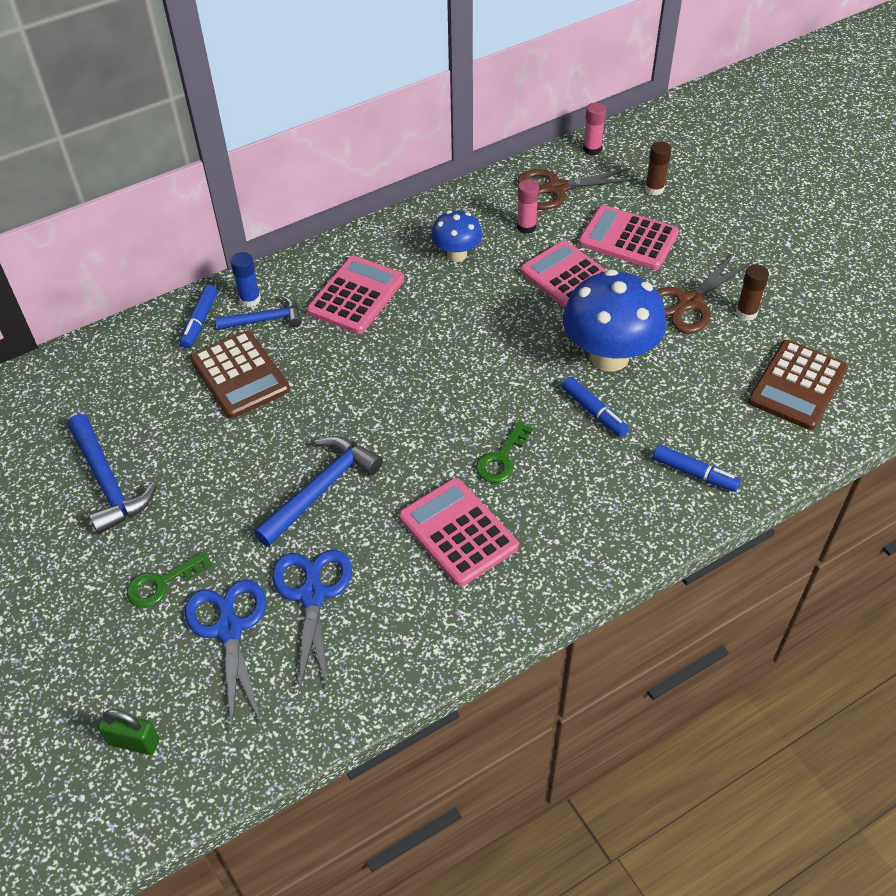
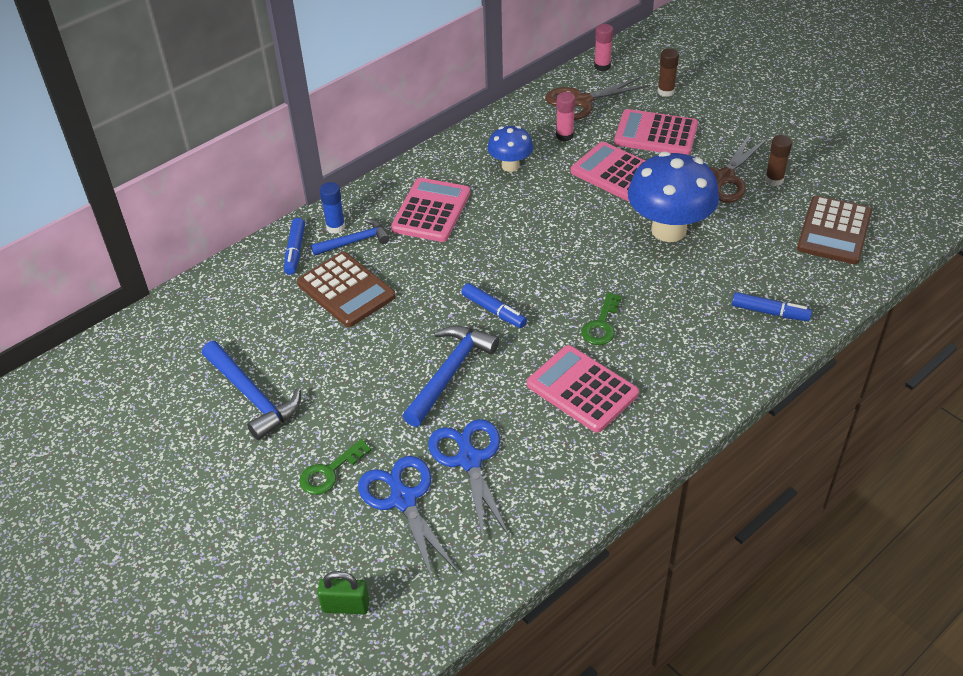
camera: 10 degrees left, 5 degrees down
blue marker [561,377,629,437] -> blue marker moved to [461,283,527,328]

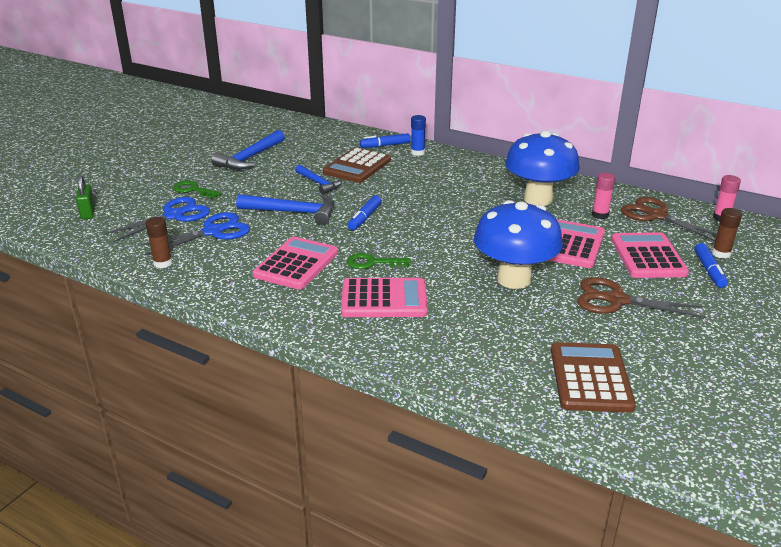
camera: 70 degrees right, 15 degrees down
blue hammer [311,219,390,256] -> blue hammer moved to [295,165,342,194]
pink calculator [391,178,470,242] -> pink calculator moved to [341,278,428,317]
blue mushroom [487,126,533,172] -> blue mushroom [505,131,580,206], size x1.82
blue marker [732,292,812,321] -> blue marker moved to [694,243,728,288]
brown glue stick [765,135,792,186] -> brown glue stick moved to [145,217,172,268]
brown calculator [797,195,872,264] -> brown calculator turned 90 degrees clockwise [551,342,636,413]

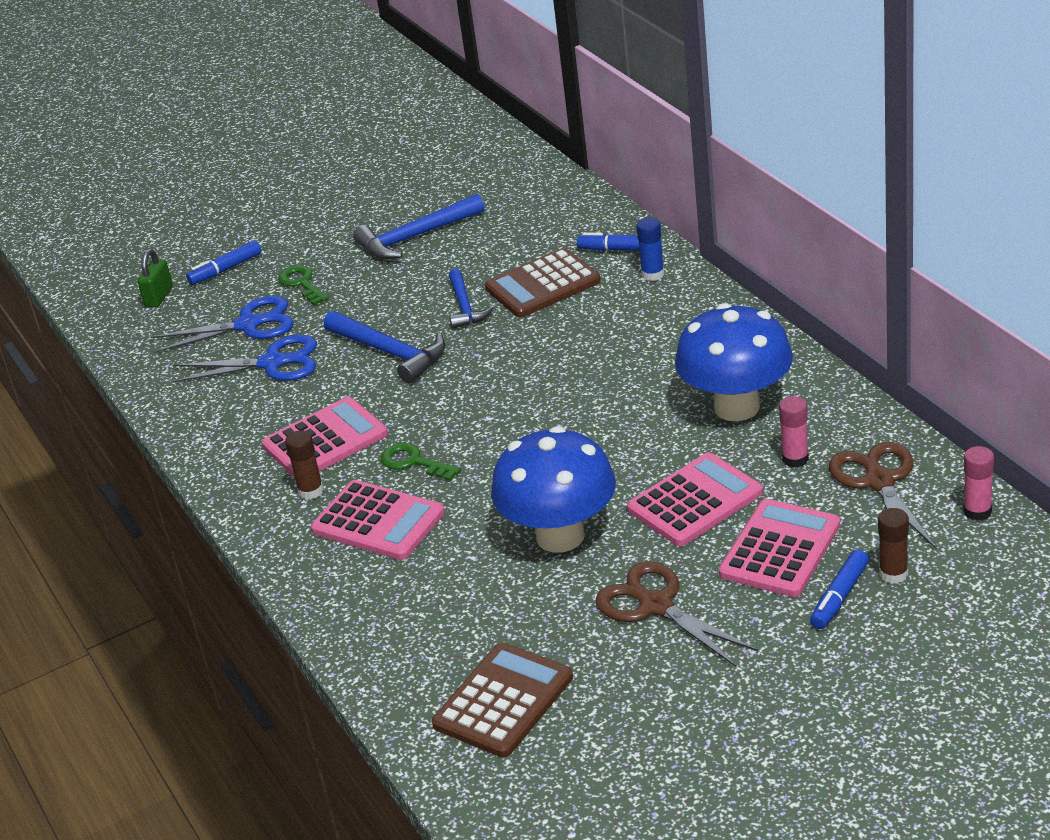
camera: 35 degrees right, 5 degrees up
brown glue stick [145,217,172,268] -> brown glue stick moved to [285,430,324,500]
blue marker [348,195,382,230] -> blue marker moved to [186,240,262,285]

